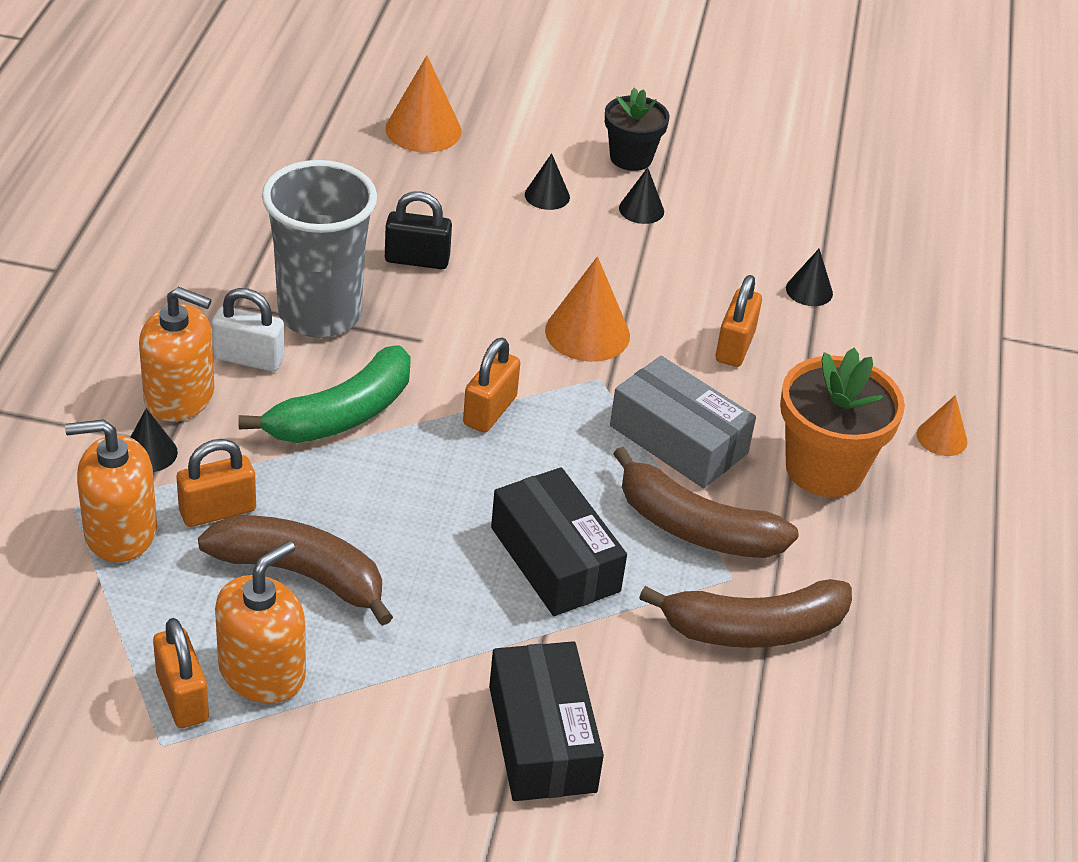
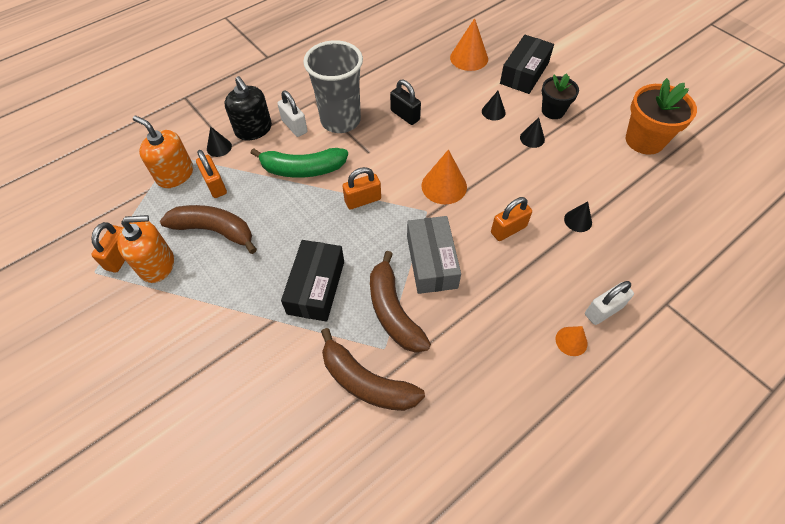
camera: 45 degrees right, 15 degrees up
orange soap dispenser [139,287,214,422] -> black soap dispenser [225,76,272,141]
orange padlock [177,439,256,527] -> orange padlock turned 45 degrees clockwise [196,150,227,198]
brown banana [198,516,393,626] -> brown banana turned 45 degrees counterclockwise [160,205,257,254]
black box [489,641,604,801] -> black box moved to [500,35,554,94]
orange flower pot [780,348,905,497] -> orange flower pot moved to [626,78,697,155]
none -> white padlock [585,281,634,325]

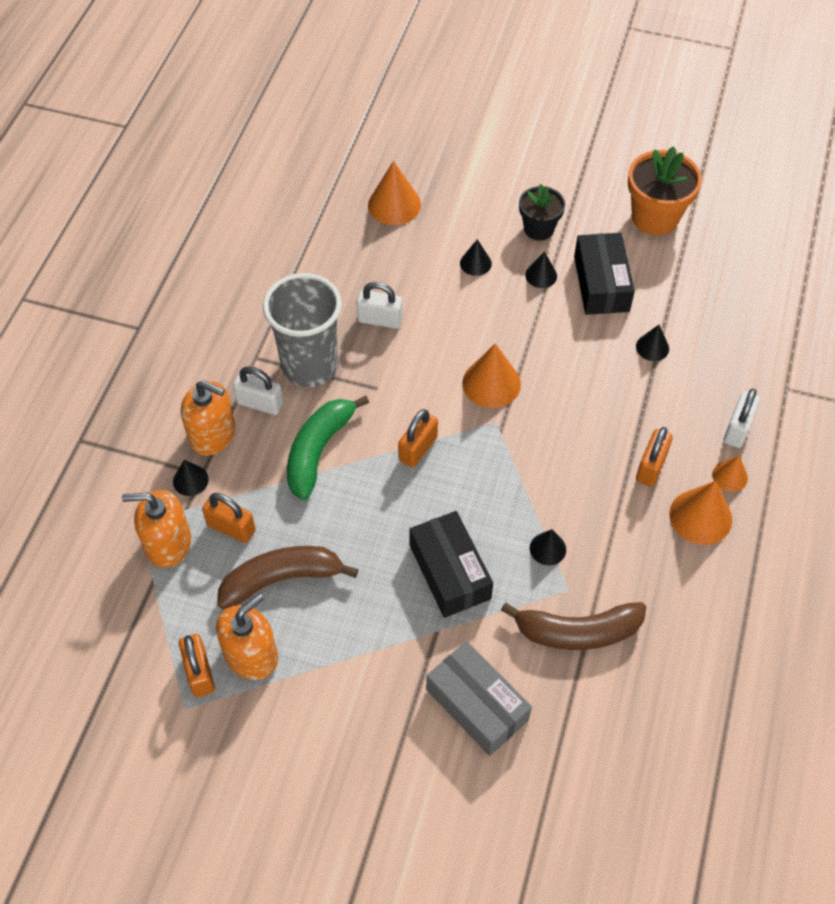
camera: 35 degrees left, 0 degrees up
black soap dispenser [225,76,272,141] -> orange soap dispenser [181,380,235,456]
green banana [250,148,348,178] -> green banana turned 150 degrees clockwise [287,395,369,500]
brown banana [370,251,431,353] -> black cone [530,529,566,565]
black padlock [390,80,421,125] -> white padlock [356,282,403,329]
grey box [407,216,461,294] -> grey box moved to [426,641,532,756]
orange padlock [491,197,532,241] -> orange padlock moved to [636,427,673,487]
black box [500,35,554,94] -> black box moved to [574,233,635,315]
none -> orange cone [669,481,733,545]

